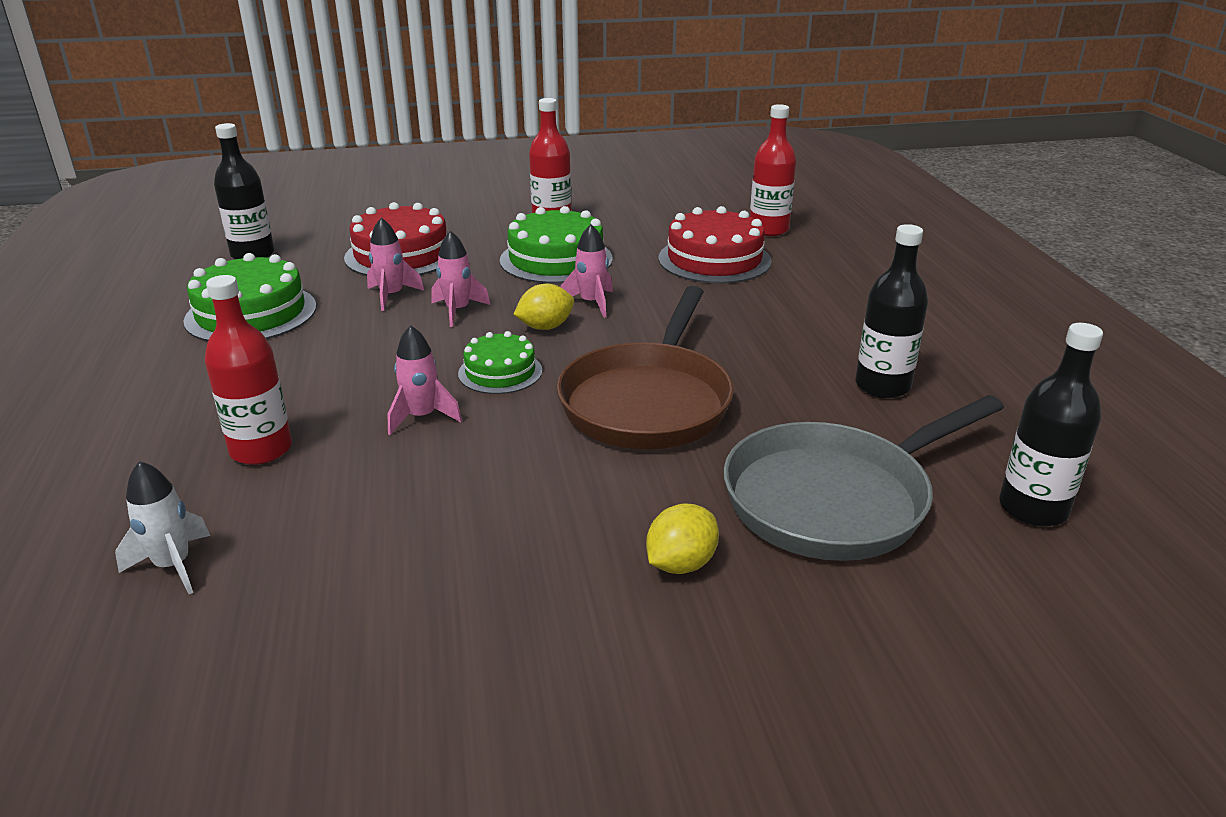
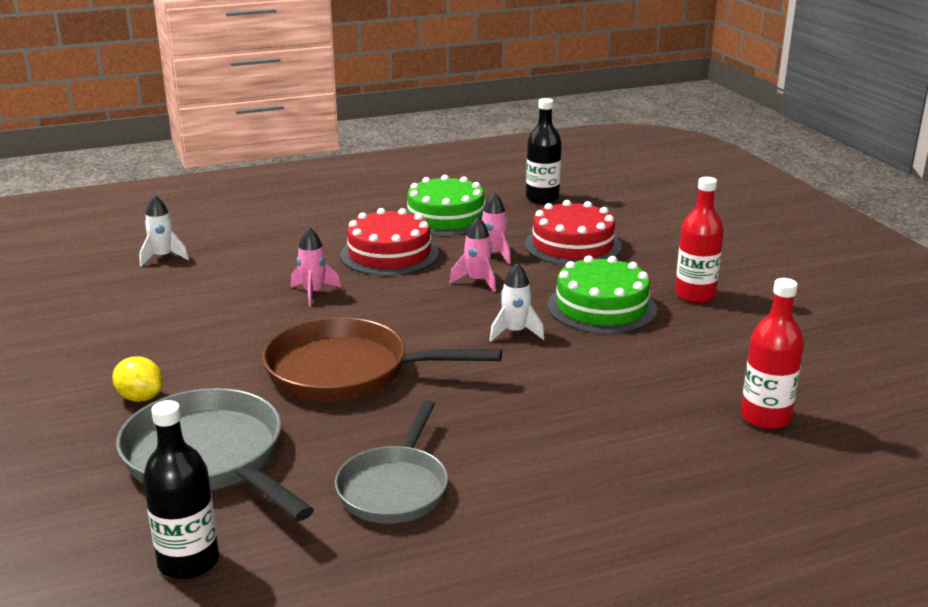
camera: 80 degrees right, 5 degrees down
red bottle [204,275,292,465] -> none
green cake [458,331,542,394] -> none
yellow lemon [513,284,574,330] -> none
pink rocket [560,224,613,318] -> white rocket [489,263,544,341]
red cake [658,206,772,284] -> red cake moved to [340,208,439,276]
black bottle [855,224,928,398] -> grey pan [335,401,448,523]

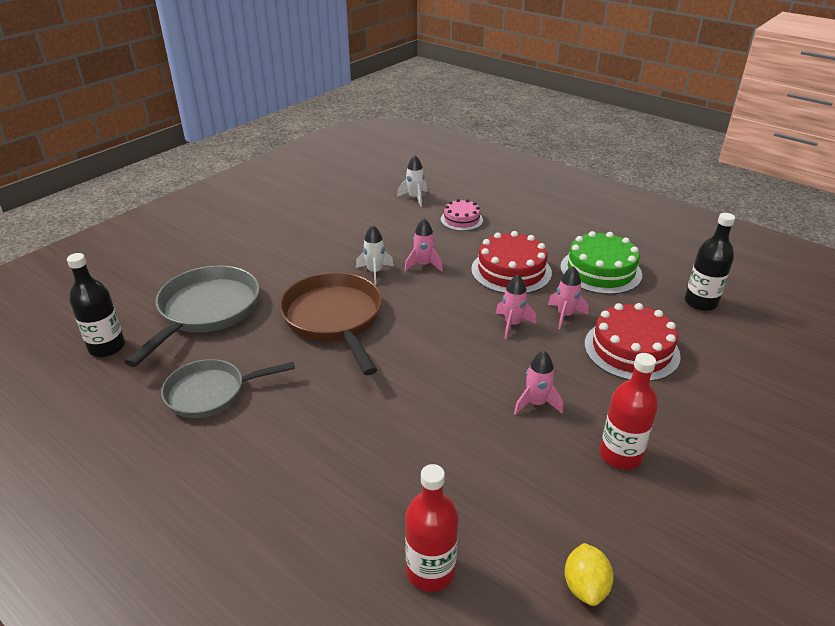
camera: 60 degrees right, 10 degrees up
yellow lemon [112,356,163,402] -> yellow lemon moved to [565,543,614,606]
white rocket [489,263,544,341] -> white rocket moved to [356,225,394,285]
green cake [547,256,657,334] -> pink rocket [514,351,563,415]
none -> pink cake [441,199,483,231]

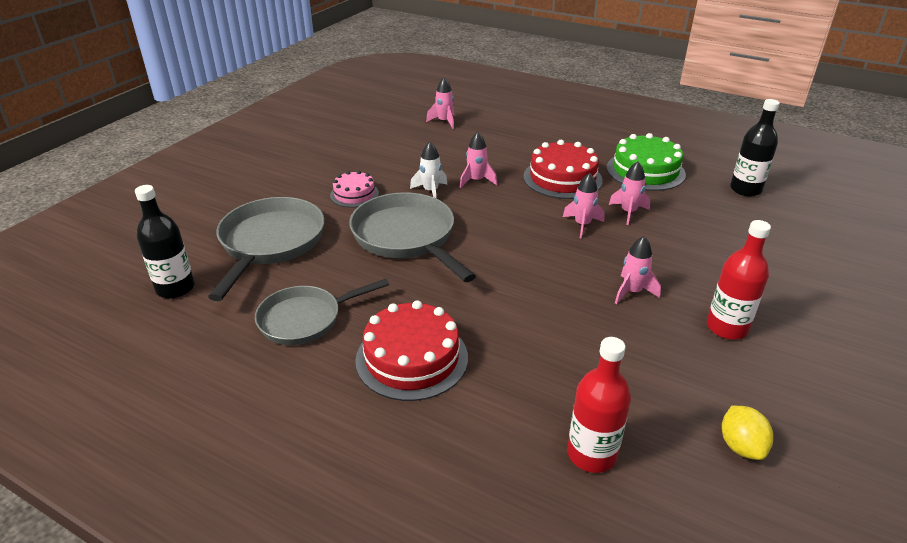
camera: 10 degrees left, 0 degrees up
brown pan [279,272,382,375] -> grey pan [349,192,476,282]
white rocket [397,155,427,207] -> pink rocket [426,78,454,129]
pink cake [441,199,483,231] -> pink cake moved to [330,171,379,207]
red cake [584,303,681,381] -> red cake moved to [355,300,468,401]

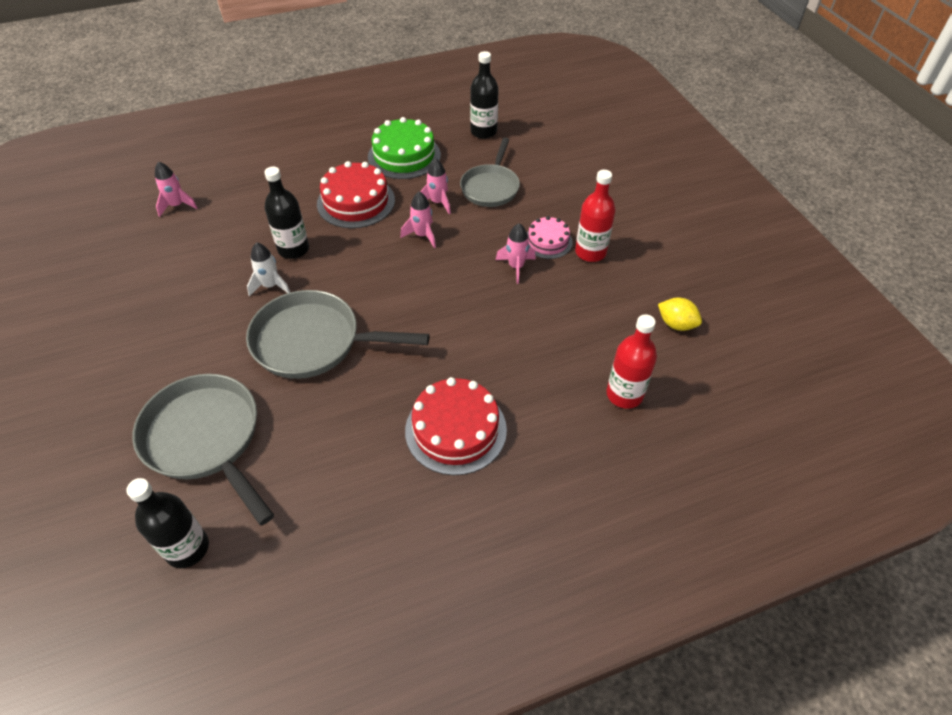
camera: 50 degrees left, 15 degrees up
grey pan [255,279,389,345] -> grey pan moved to [460,138,520,207]
pink cake [330,171,379,207] -> pink cake moved to [527,216,573,259]
pink rocket [460,132,497,188] -> black bottle [264,167,309,259]

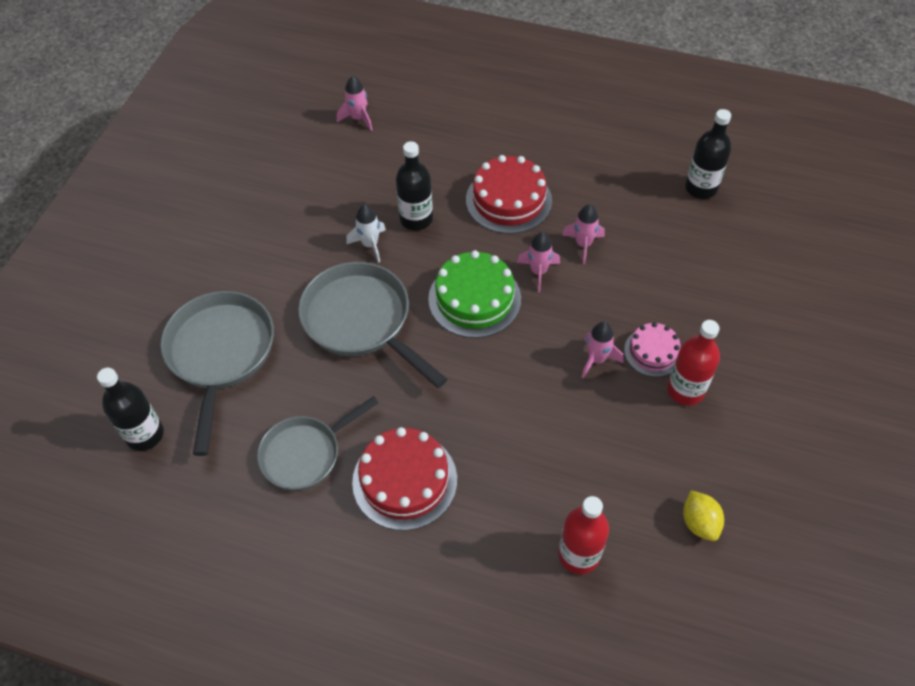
camera: 40 degrees right, 5 degrees up
green cake [368,117,441,179] -> green cake moved to [428,250,521,338]
grey pan [460,138,520,207] -> grey pan moved to [257,396,379,490]

